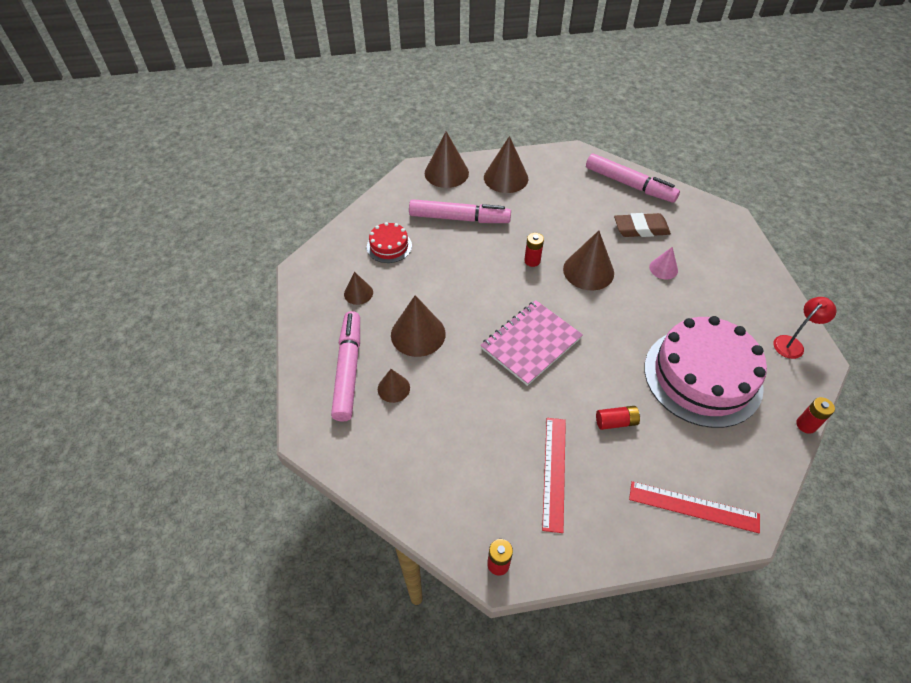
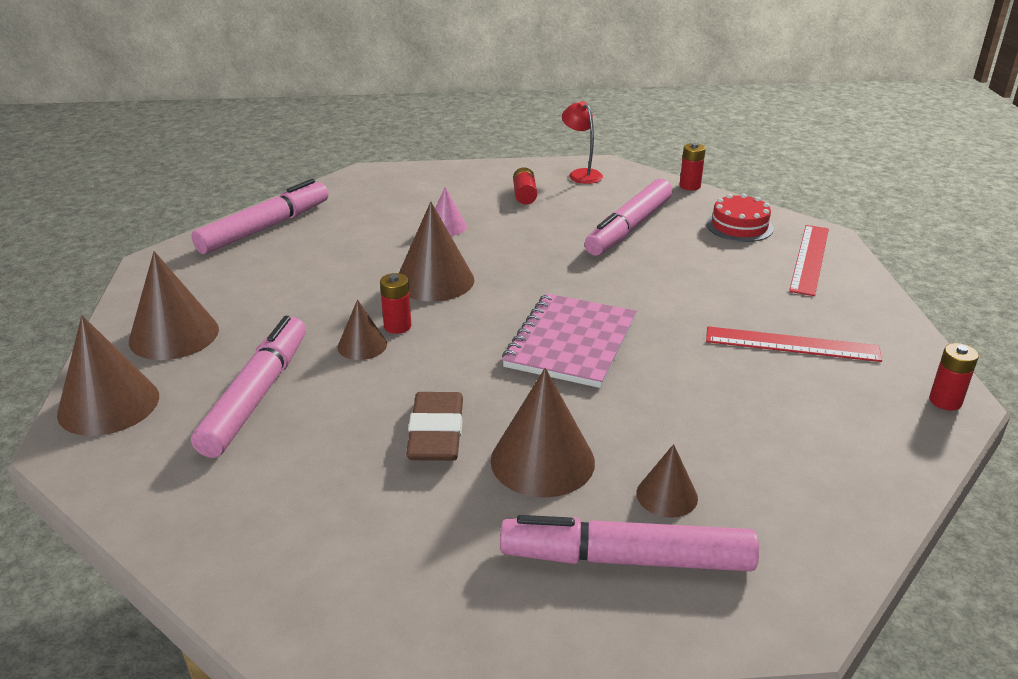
camera: 85 degrees left, 20 degrees down
brown cone [344,272,373,305] -> brown cone moved to [338,300,387,360]
red cake [367,222,412,263] -> red cake moved to [706,194,774,242]
pink notebook [481,300,583,386] -> pink notebook turned 60 degrees clockwise [502,293,637,388]
red battery [596,406,640,430] -> red battery moved to [513,167,537,205]
brown eraser [614,213,671,237] -> brown eraser moved to [406,392,463,461]
pink cake [644,316,767,428] -> pink marker [584,179,673,256]

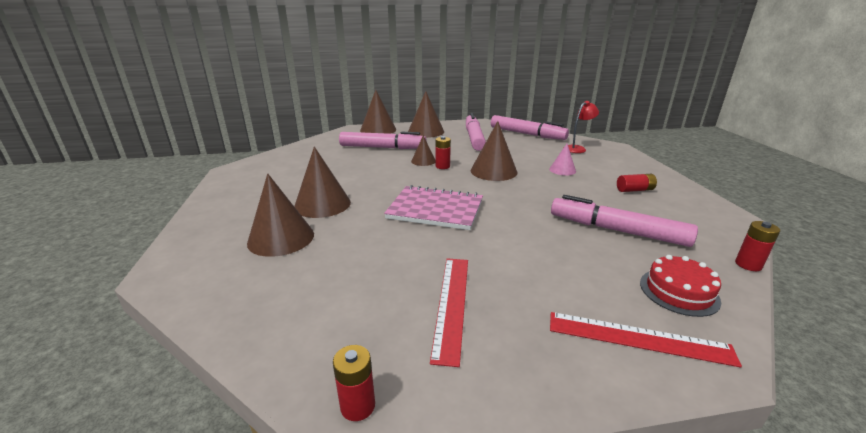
camera: 85 degrees right, 5 degrees down
brown eraser [406,392,463,461] -> none
pink marker [500,515,759,571] -> pink marker moved to [466,113,486,151]
red lamp [562,101,603,184] -> red lamp moved to [568,101,599,153]
brown cone [636,444,698,518] -> brown cone [247,174,314,257], size x1.79

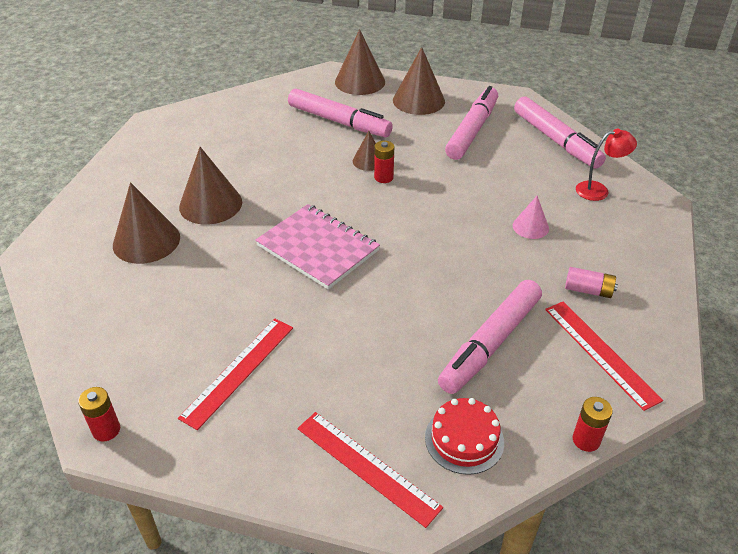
camera: 25 degrees right, 15 degrees up
brown cone [471,121,518,181] -> none
pink marker [551,195,698,247] -> pink marker turned 105 degrees counterclockwise [438,280,542,394]
red battery [617,174,657,192] -> pink battery [565,267,618,298]
none -> red ruler [545,301,663,411]

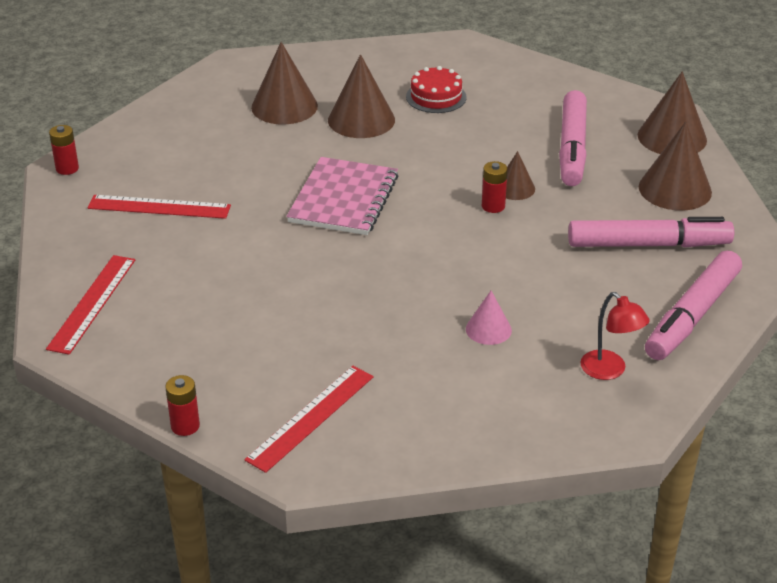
camera: 65 degrees right, 5 degrees down
red cake [425,398,504,475] -> red cake moved to [406,66,467,113]
pink marker [438,280,542,394] -> none
pink battery [565,267,618,298] -> none

